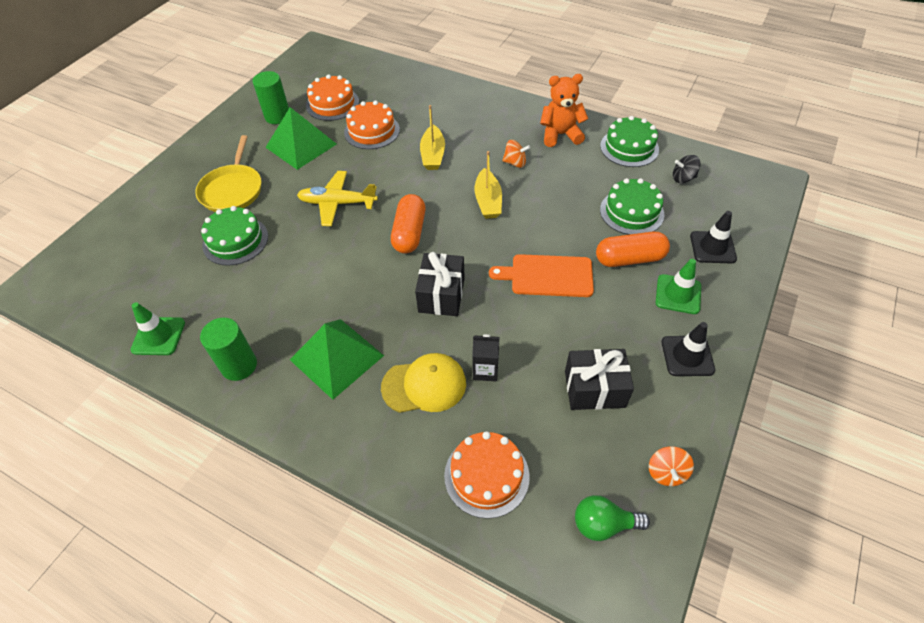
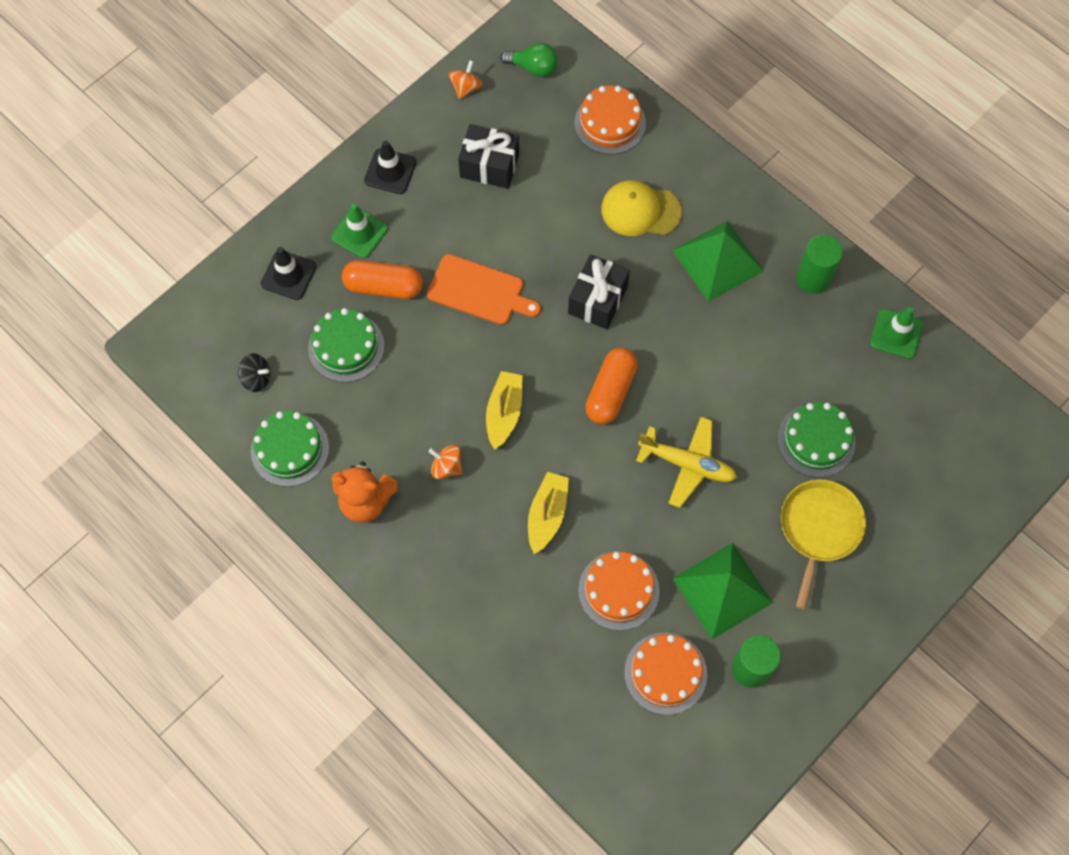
camera: 165 degrees left, 15 degrees up
black carton [472,334,500,381] -> none

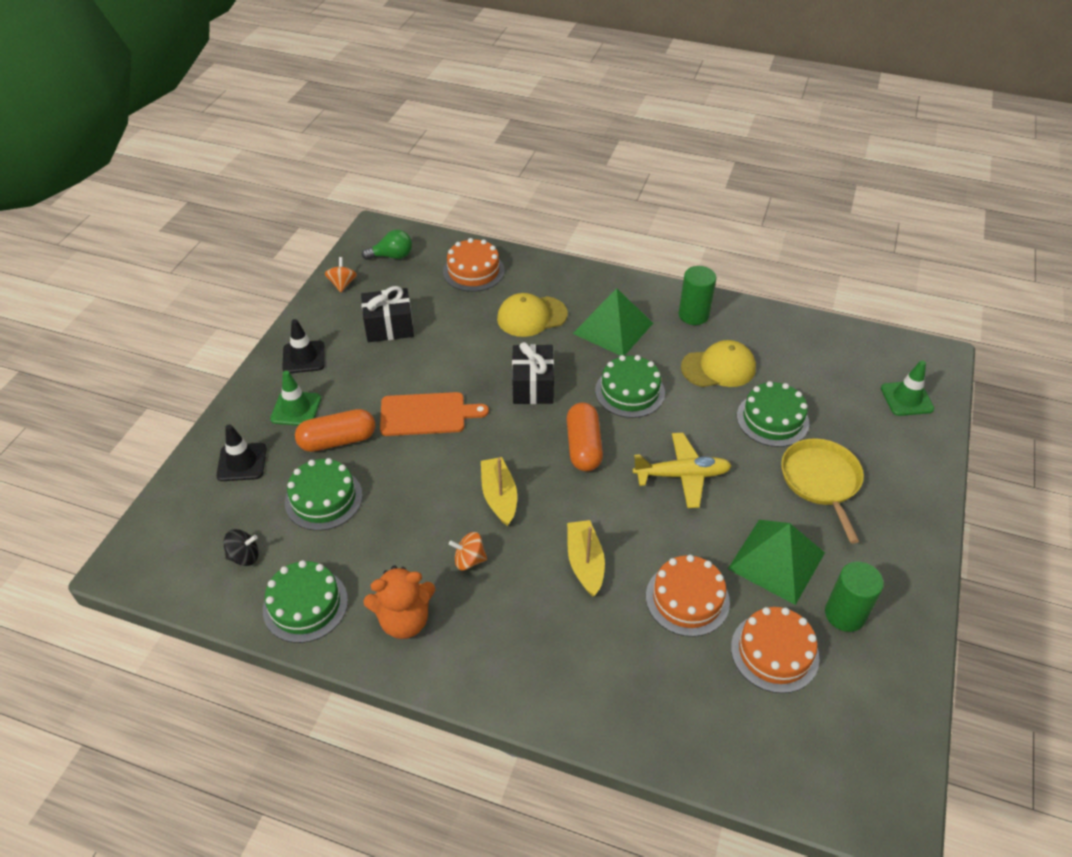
camera: 25 degrees left, 20 degrees down
green traffic cone [870,307,923,359] -> green traffic cone moved to [881,360,934,416]
none -> green cake [595,355,665,418]
none -> yellow cap [681,340,756,387]

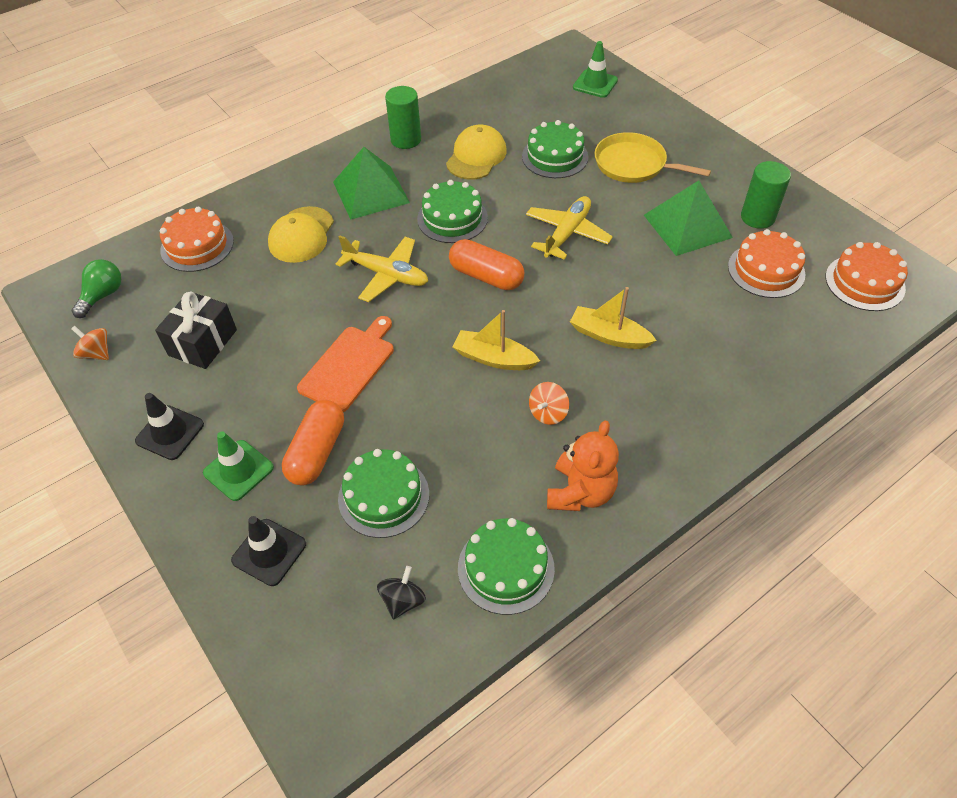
camera: 55 degrees left, 5 degrees up
black gift [512,342,554,404] -> yellow plane [336,236,428,302]
orange cake [646,555,730,637] -> orange cake moved to [826,242,908,311]

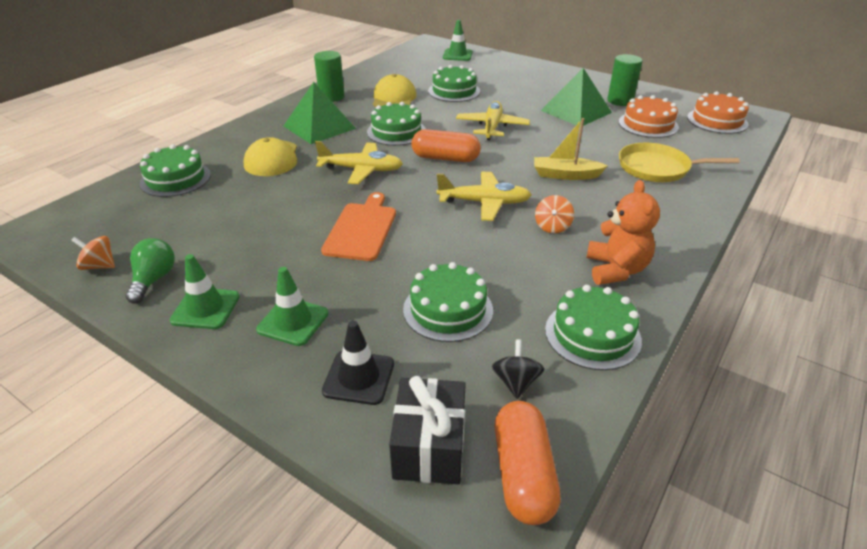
camera: 20 degrees left, 15 degrees down
green light bulb [72,259,121,318] -> green light bulb moved to [125,238,175,304]
black traffic cone [135,393,204,460] -> green traffic cone [170,254,240,329]
black gift [155,291,237,369] -> black gift moved to [389,376,466,484]
orange cake [160,207,234,272] -> green cake [140,144,211,197]
orange capsule [282,400,344,486] -> orange capsule moved to [495,401,561,525]
yellow boat [452,310,540,370] -> yellow plane [437,172,531,221]
yellow pan [595,132,711,183] -> yellow pan moved to [619,143,740,182]

